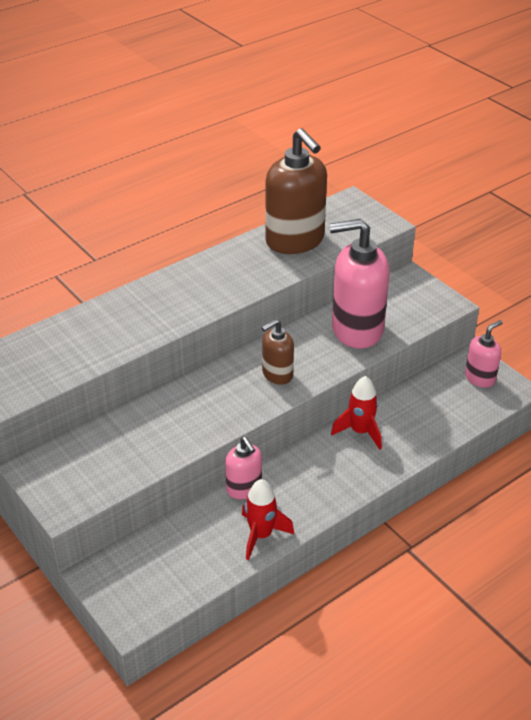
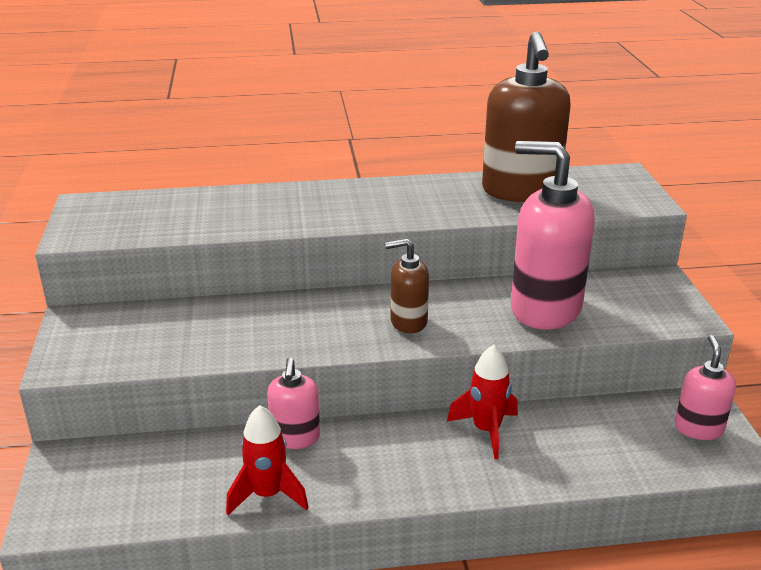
camera: 30 degrees right, 10 degrees down
pink soap dispenser [465,320,503,388] -> pink soap dispenser turned 75 degrees counterclockwise [675,335,736,440]

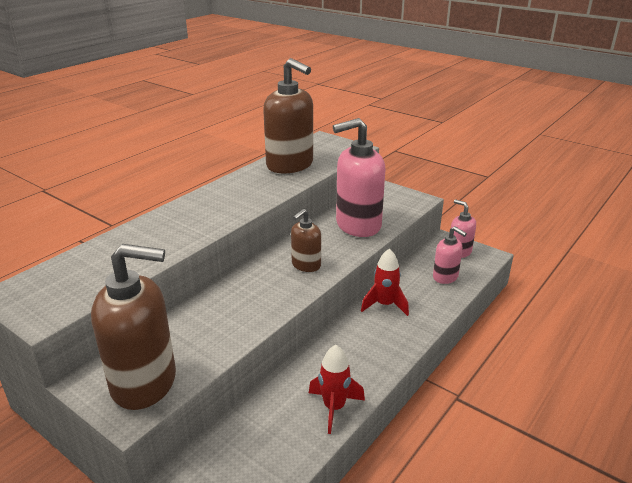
camera: 45 degrees left, 0 degrees up
pink soap dispenser [267,358,320,449] -> pink soap dispenser moved to [433,226,467,284]
none -> brown soap dispenser [91,244,176,410]

